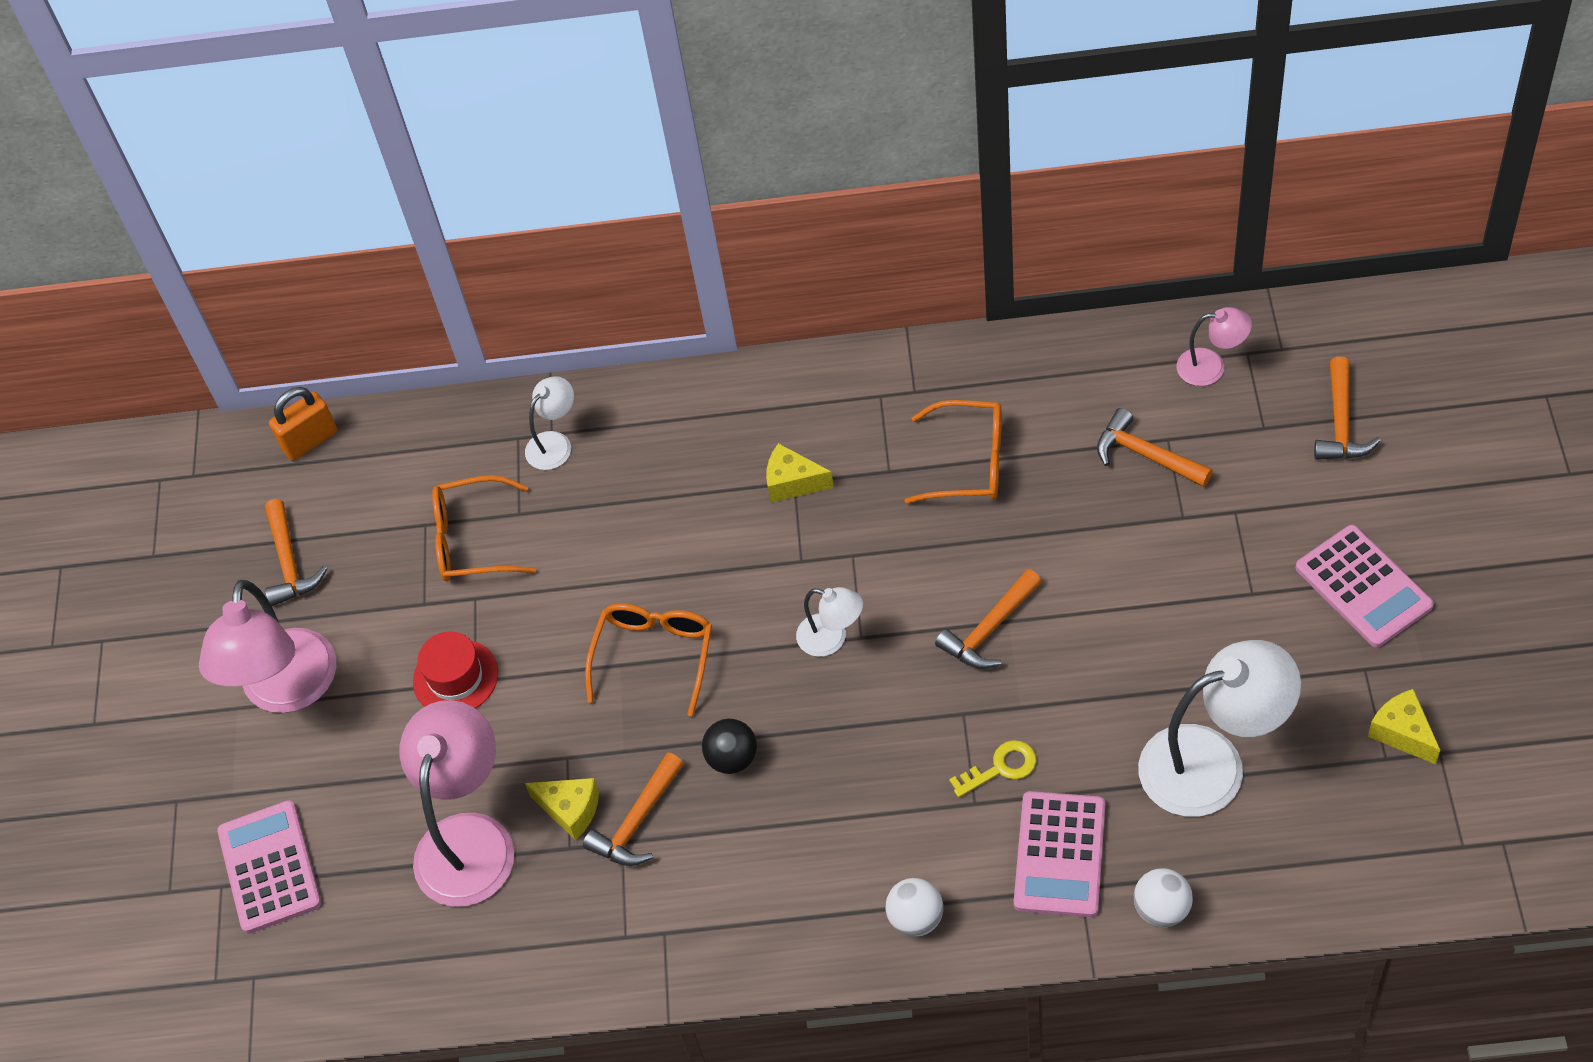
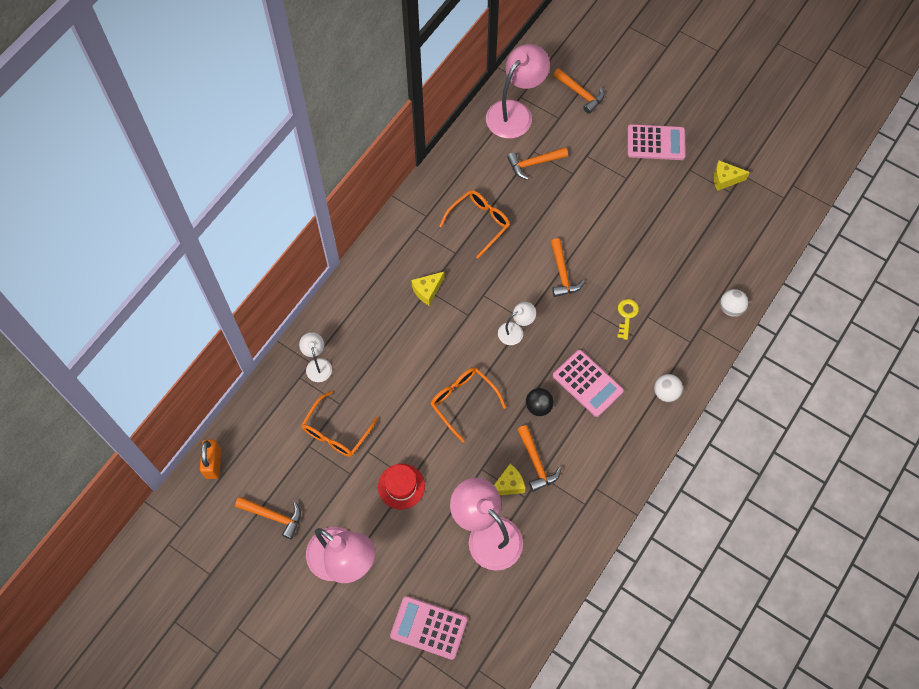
camera: 60 degrees left, 10 degrees up
pink calculator [1014,791,1105,917] -> pink calculator moved to [553,350,624,417]
white lamp [1138,640,1301,817] -> none
pink lamp [1176,307,1252,386] -> pink lamp [486,44,550,139], size x1.97

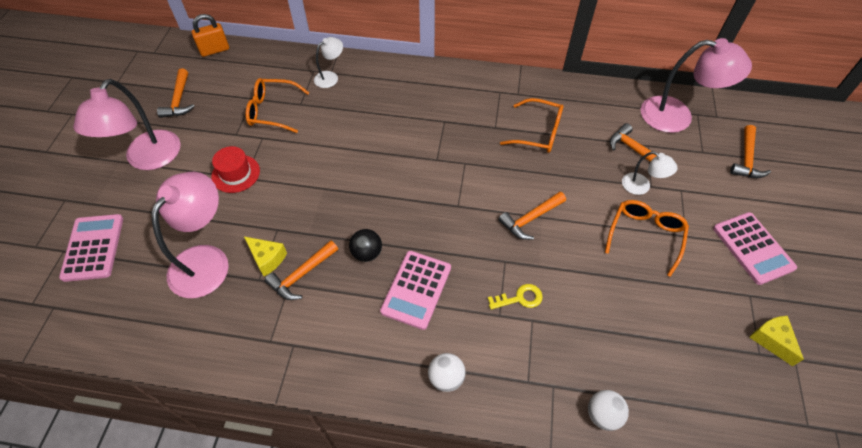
camera: 65 degrees right, 10 degrees down
yellow cheese [411,272,445,306] -> none
orange glasses [431,368,506,442] -> orange glasses moved to [605,200,689,277]
white lamp [498,302,536,345] -> white lamp moved to [622,151,677,195]

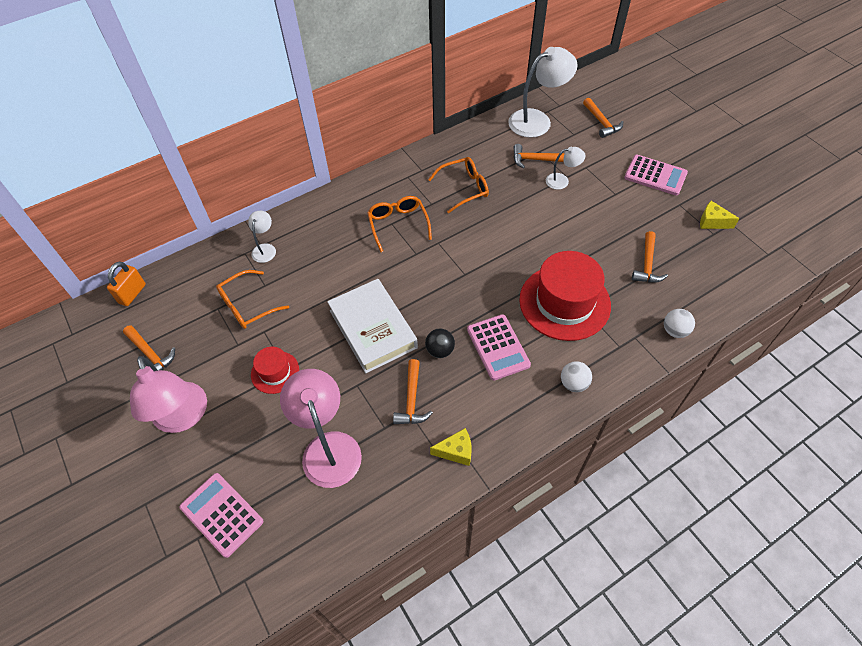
camera: 40 degrees left, 0 degrees up
yellow cheese [244,237,287,276] -> yellow cheese moved to [430,428,472,466]
yellow key [488,284,543,310] -> red hat [519,251,611,341]
orange hammer [498,192,566,240] -> orange hammer moved to [632,231,668,283]
orange glasses [605,200,689,277] -> orange glasses moved to [367,196,432,252]
pink lamp [641,38,752,133] -> white lamp [508,47,578,138]
none -> white book [327,279,418,373]

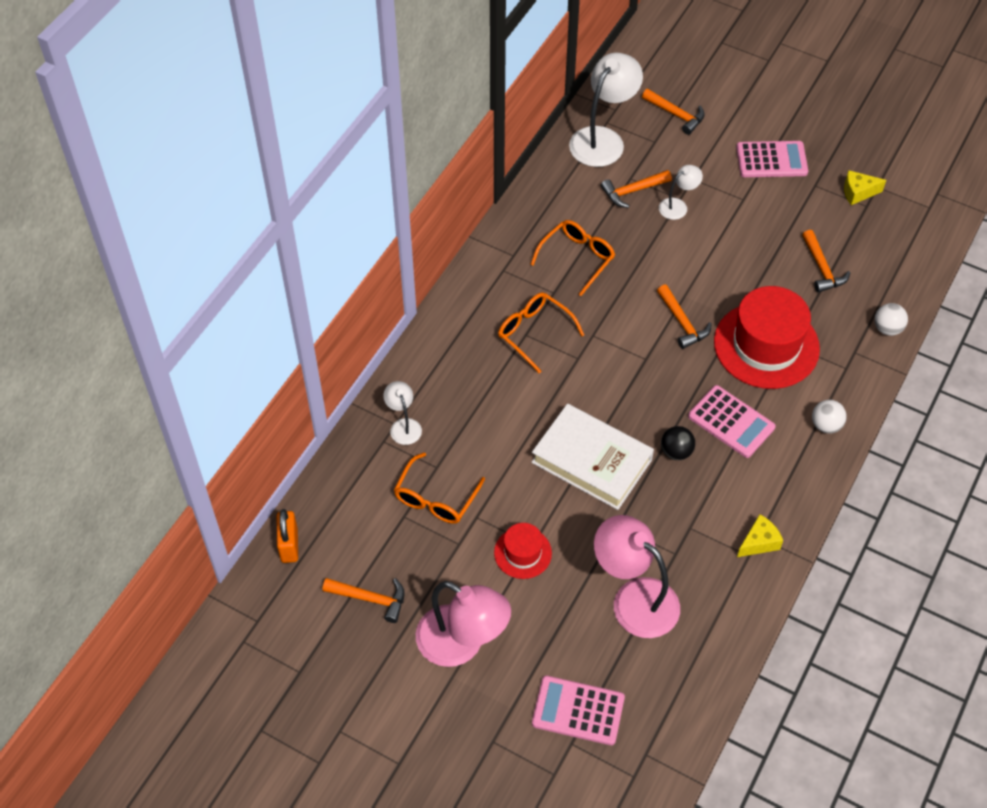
camera: 30 degrees left, 0 degrees up
orange hammer [393,359,433,424] -> orange hammer moved to [657,284,712,349]

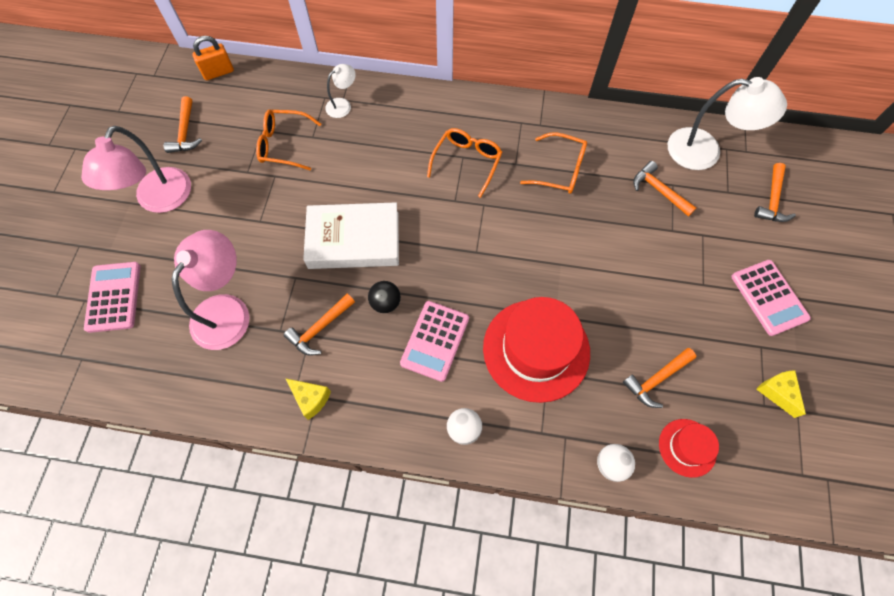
camera: 70 degrees right, 10 degrees up
red hat [494,523,552,579] -> red hat moved to [659,419,719,478]
white book [531,404,654,510] -> white book turned 75 degrees clockwise [303,202,399,269]
orange hammer [657,284,712,349] -> orange hammer moved to [284,294,355,356]
white lamp [659,165,703,220] -> none

